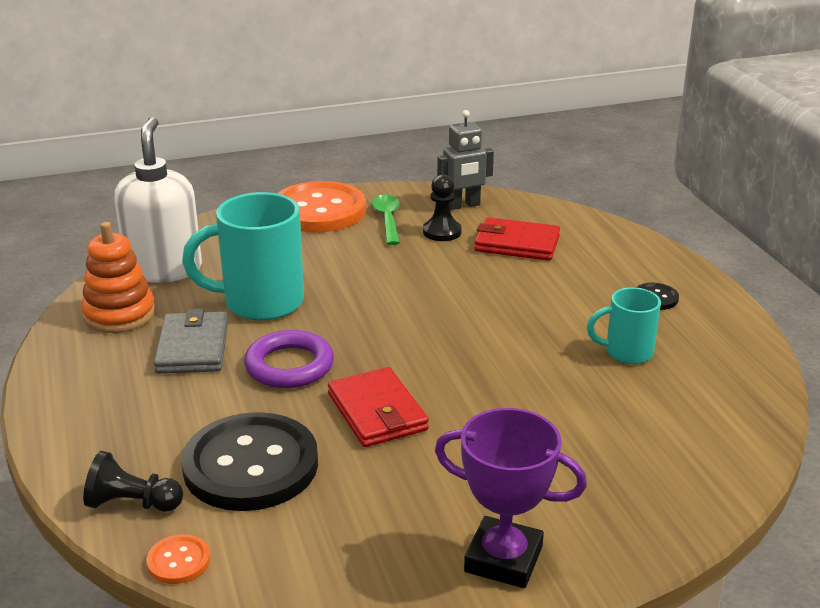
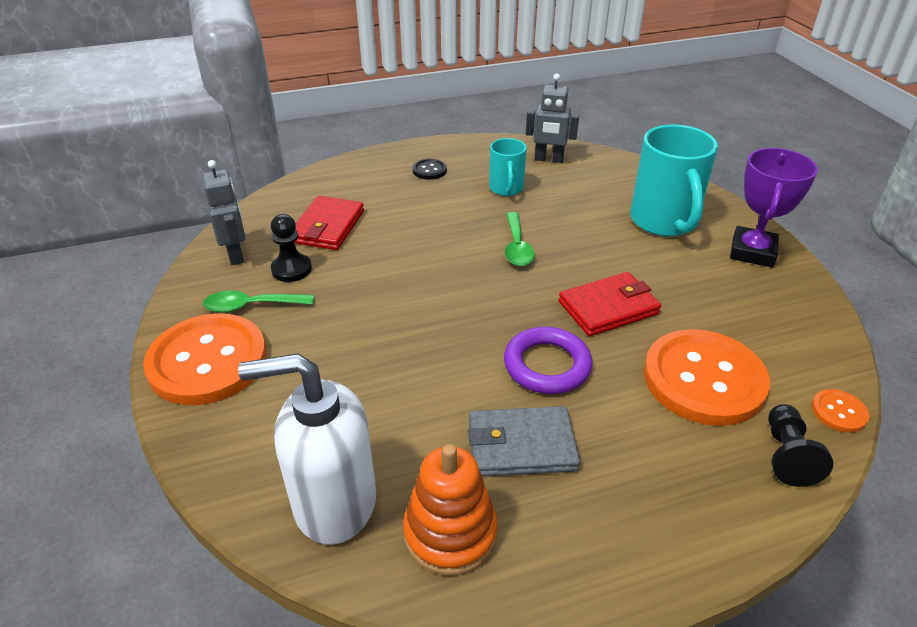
camera: 90 degrees left, 10 degrees up
black button [181,412,318,511] -> orange button [644,329,770,426]
turquoise mug [182,192,304,321] -> turquoise mug moved to [630,125,718,236]
none -> green spoon [505,212,535,266]
none -> grey robot [526,74,579,163]

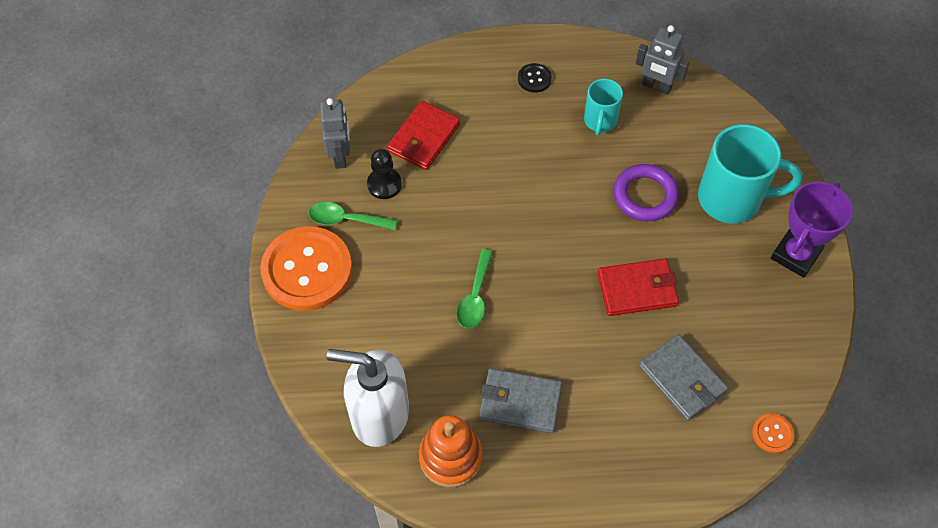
camera: 15 degrees right, 20 degrees up
purple ring [504,327,593,394] -> purple ring moved to [613,164,679,221]
green spoon [505,212,535,266] -> green spoon moved to [456,249,493,328]
turquoise mug [630,125,718,236] -> turquoise mug turned 90 degrees counterclockwise [698,124,803,223]
orange button [644,329,770,426] -> grey wallet [639,334,728,421]
black pawn [768,404,833,487] -> none

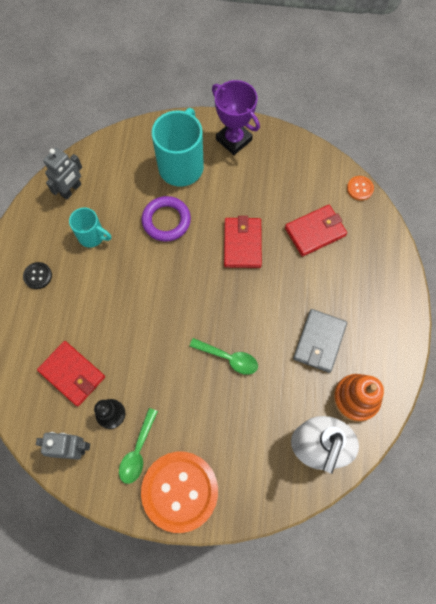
camera: 80 degrees left, 10 degrees up
grey wallet [639,334,728,421] -> red wallet [285,205,347,257]

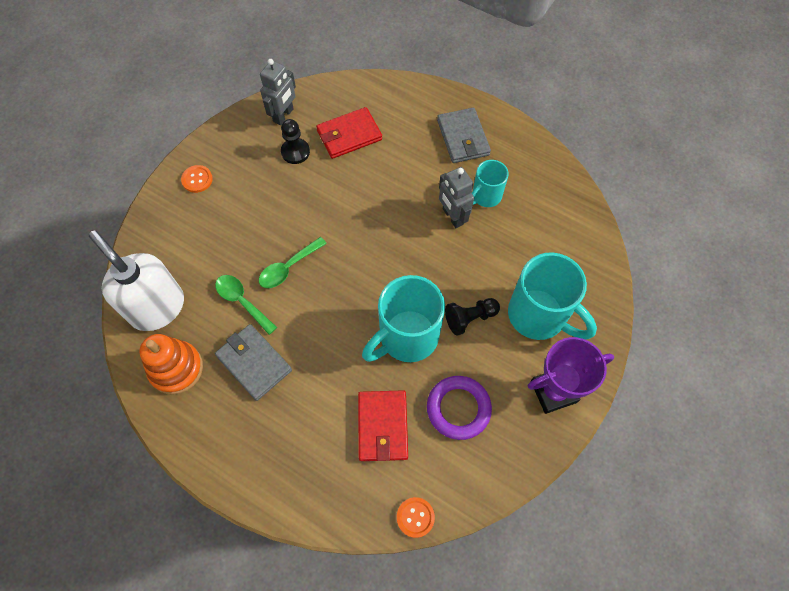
camera: 115 degrees right, 5 degrees down
black button [23,262,52,289] -> grey wallet [437,108,491,163]
grey robot [43,147,82,200] -> grey robot moved to [439,167,474,228]
green spoon [119,408,158,484] -> green spoon moved to [215,275,277,335]
orange button [141,452,218,533] -> orange button [181,165,213,193], size x0.42
purple ring [142,196,191,242] -> purple ring moved to [427,376,492,440]
red wallet [224,216,262,268] -> turquoise mug [362,275,445,362]
none -> black pawn [445,298,500,336]

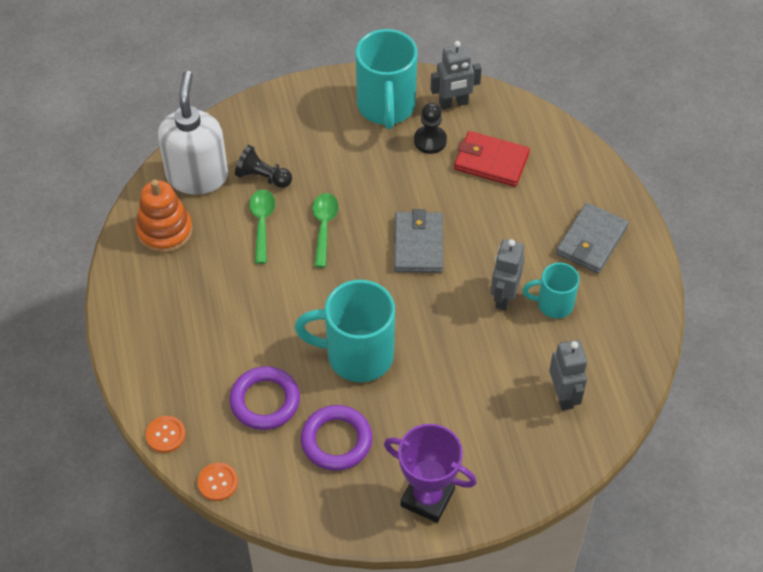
camera: 45 degrees right, 10 degrees down
orange button [181,165,213,193] -> orange button moved to [146,416,186,453]
grey wallet [215,324,292,401] -> grey wallet moved to [394,209,443,273]
green spoon [259,237,327,288] -> green spoon turned 90 degrees clockwise [313,193,338,268]
red wallet [358,390,408,461] -> purple ring [230,366,300,430]
black pawn [445,298,500,336] -> black pawn moved to [235,145,292,188]
turquoise mug [508,252,597,340] -> turquoise mug moved to [355,29,418,129]
none -> grey robot [549,340,587,411]

